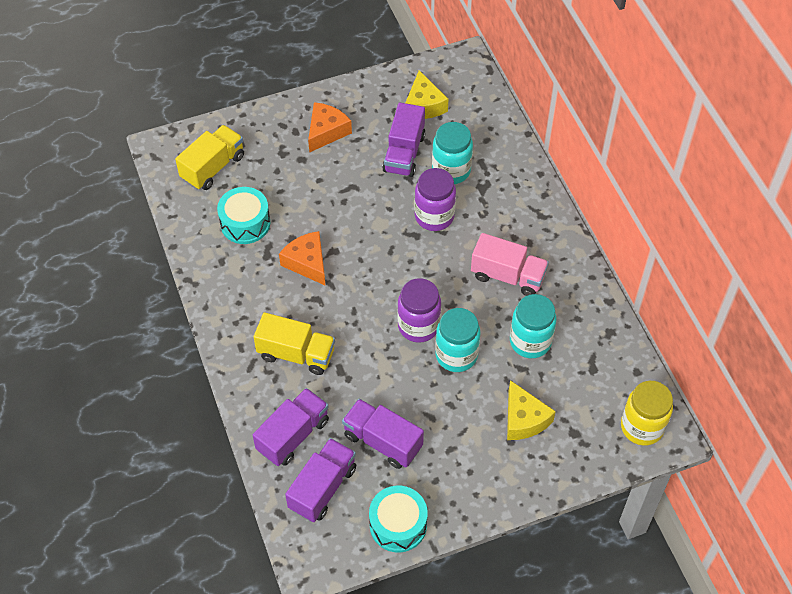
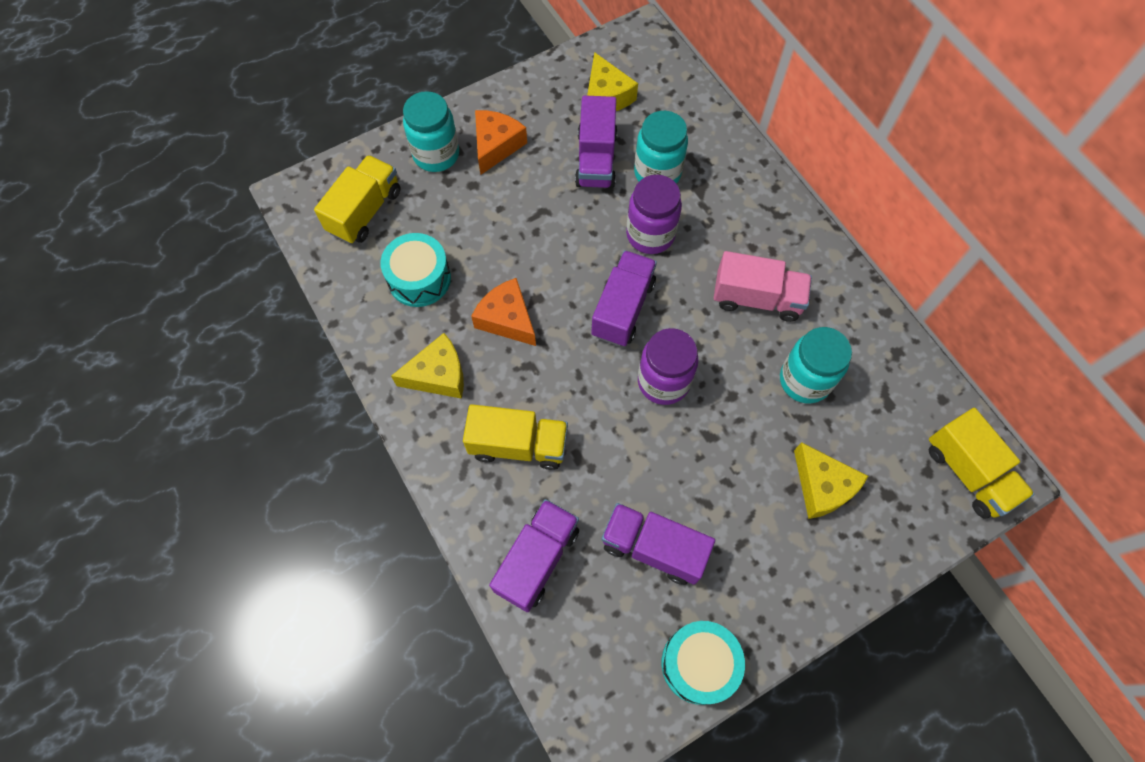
camera: 10 degrees left, 10 degrees up
purple truck [285,438,356,522] -> purple truck moved to [591,250,657,347]
turquoise jar [435,308,480,372] -> turquoise jar moved to [403,91,459,172]
yellow jar [621,381,673,446] -> yellow truck [929,408,1034,519]
none -> yellow cheese [391,333,464,399]

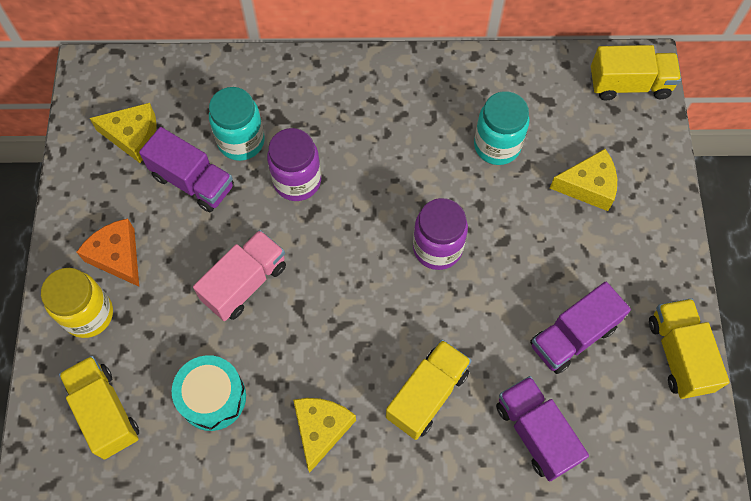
camera: 60 degrees left, 0 degrees up
turquoise jar [403,91,459,172] -> yellow jar [41,268,113,338]
orange cheese [471,278,536,346] -> none
purple truck [591,250,657,347] -> none
turquoise drum [662,621,745,705] -> yellow truck [649,298,730,399]
pink truck [714,251,812,322] -> pink truck moved to [193,230,286,321]

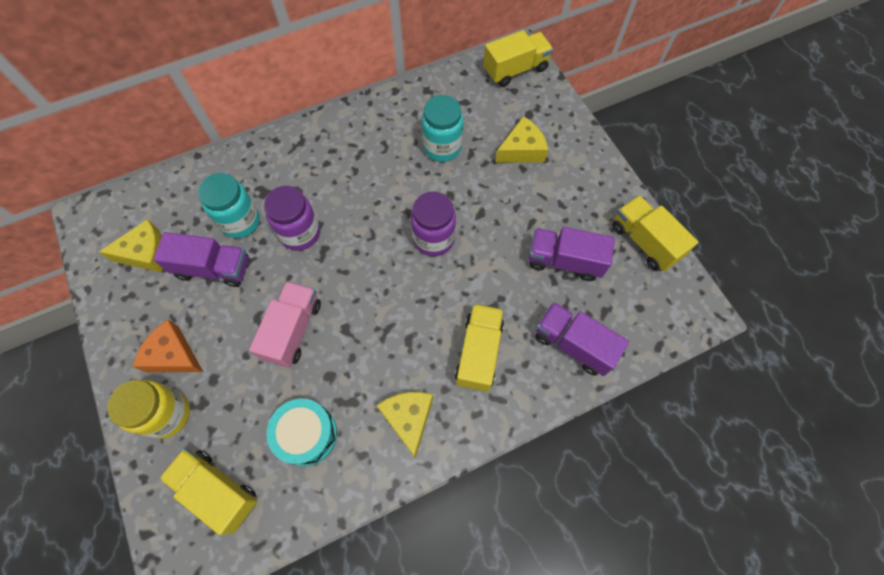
camera: 25 degrees left, 0 degrees up
purple truck [530,282,631,374] -> purple truck turned 75 degrees clockwise [529,227,615,281]

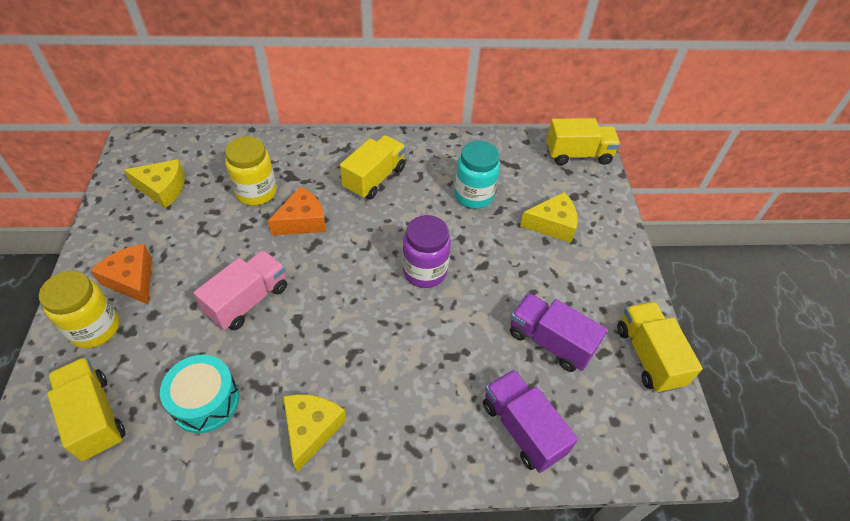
camera: 20 degrees right, 15 degrees down
purple truck [153,232,249,287] -> none
turquoise jar [198,173,260,238] -> yellow jar [225,136,276,206]
purple jar [264,186,320,251] -> orange cheese [268,186,326,236]
yellow truck [455,304,504,392] -> yellow truck moved to [340,135,406,200]

